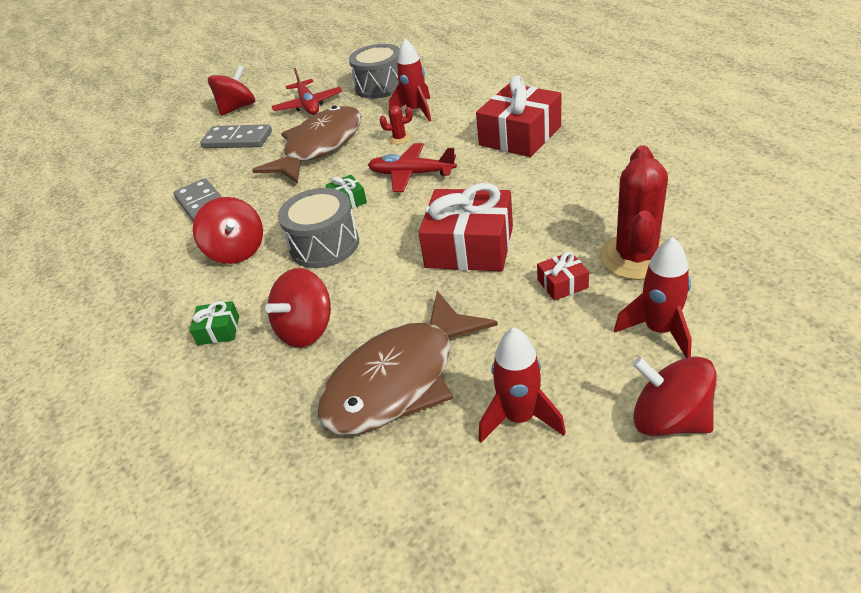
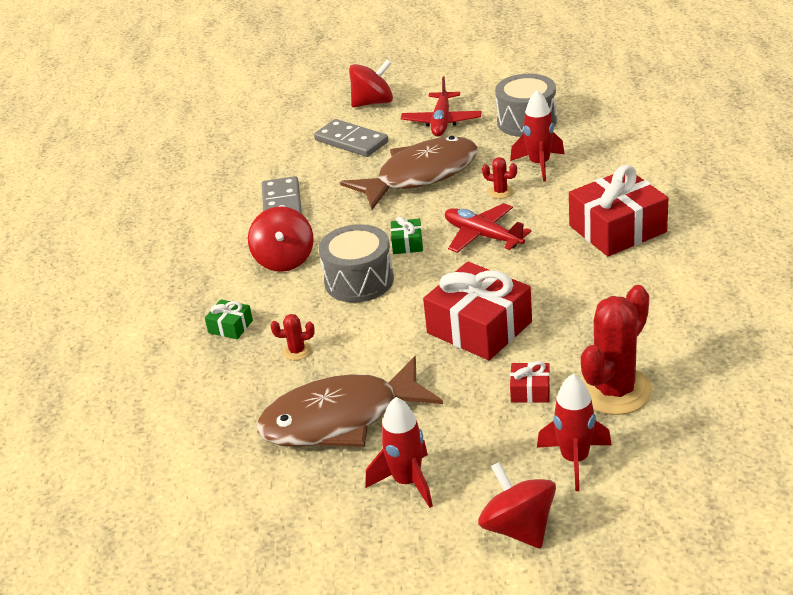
camera: 25 degrees right, 5 degrees down
red spinning top [265,268,331,347] -> red cactus [271,314,315,360]

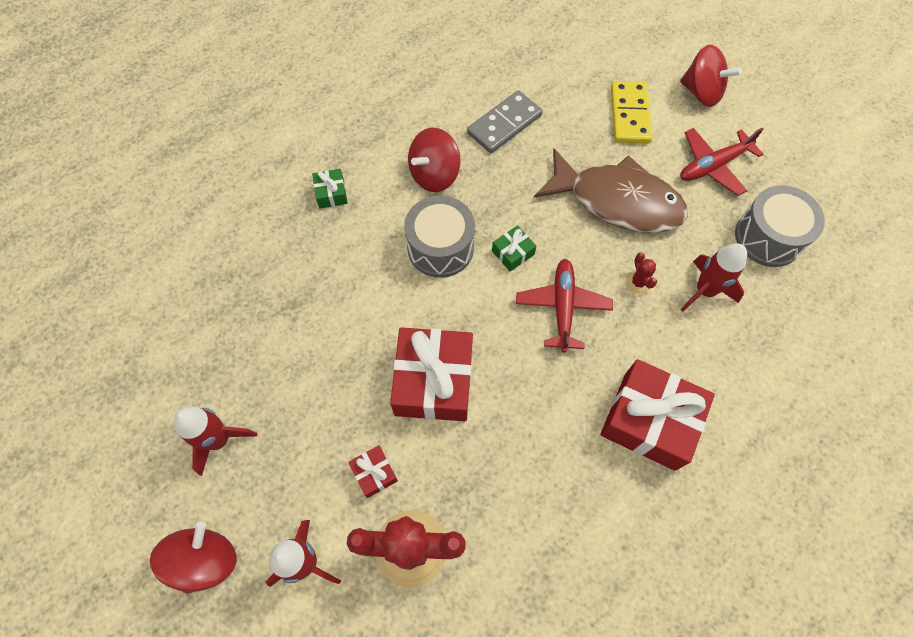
camera: 50 degrees right, 30 degrees up
brown fish [257,356,443,447] -> none
red cactus [271,314,315,360] -> none
grey domino [314,119,388,157] -> yellow domino [611,81,652,143]

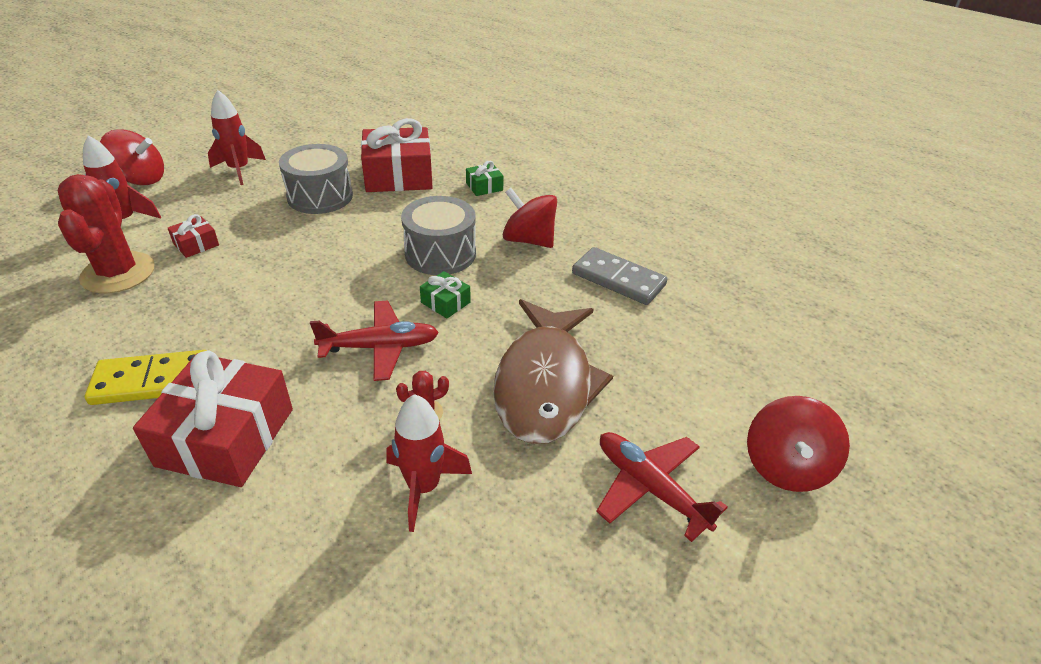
camera: 75 degrees right, 25 degrees down
red gift [390,327,473,421] -> red gift moved to [361,118,433,192]
yellow domino [611,81,652,143] -> yellow domino moved to [85,350,207,405]
grey drum [735,185,825,267] -> grey drum moved to [279,144,353,214]

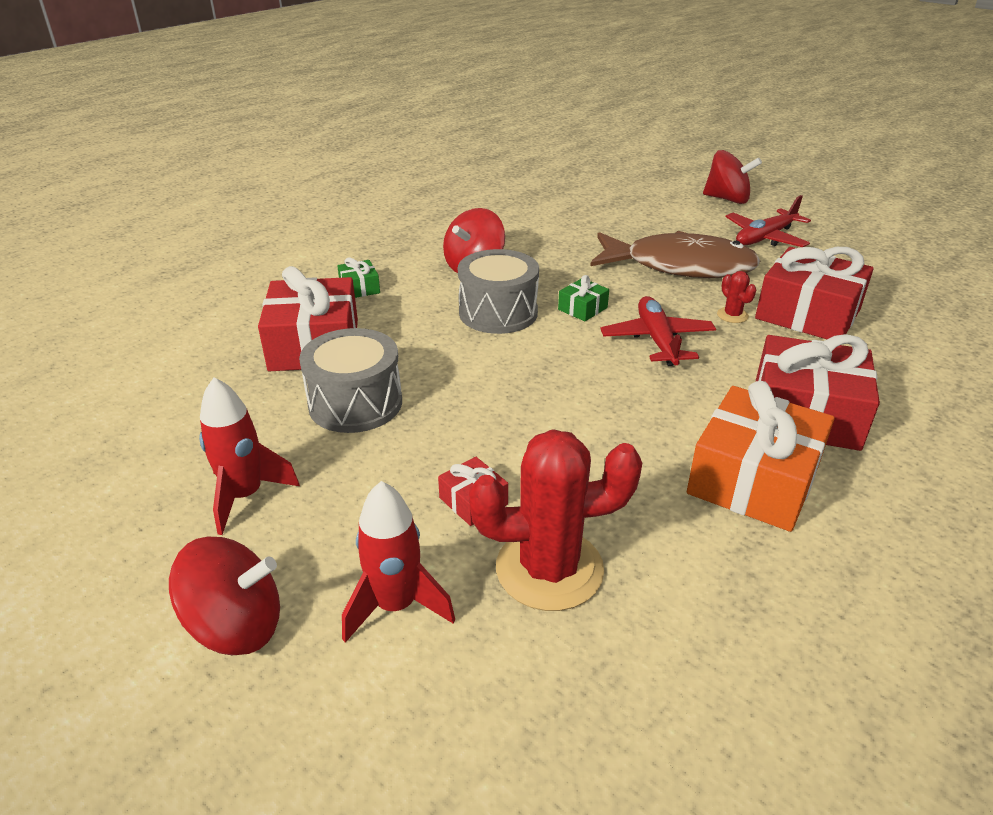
camera: 85 degrees left, 5 degrees down
yellow domino [85,350,207,405] -> orange gift [687,381,834,532]
red spinning top [100,129,164,185] -> red spinning top turned 75 degrees clockwise [169,537,280,655]
red rocket [386,394,472,532] -> red gift [755,247,874,339]
grey domino [572,247,667,305] -> none

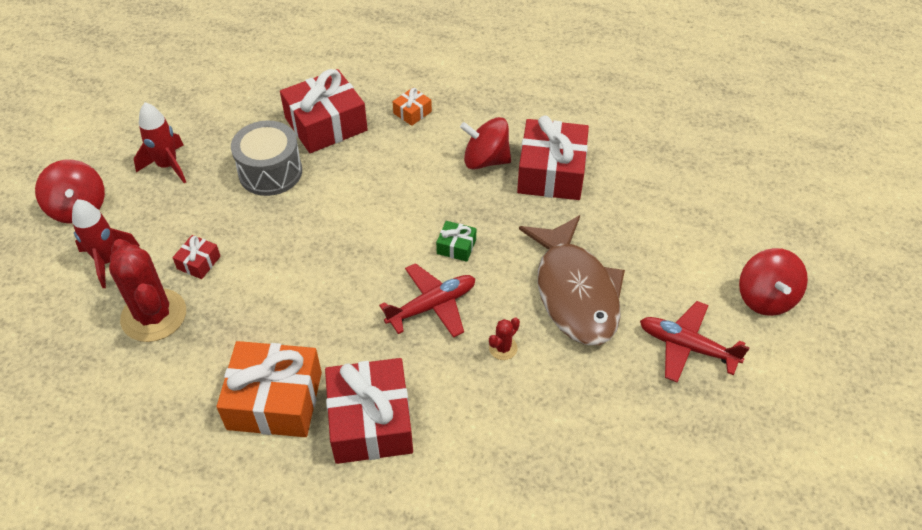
camera: 65 degrees right, 15 degrees up
green gift [337,257,380,298] -> orange gift [393,88,432,126]
grey drum [458,249,539,334] -> none
red gift [755,247,874,339] -> red gift moved to [517,115,589,200]

